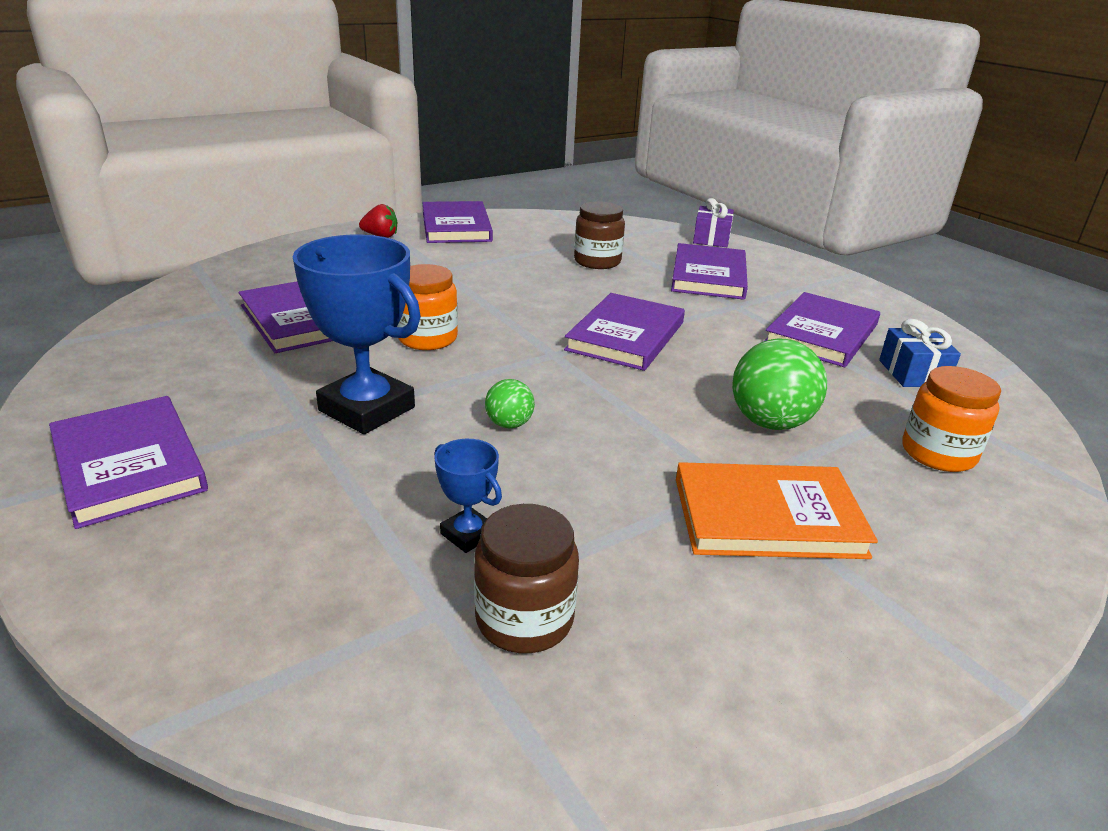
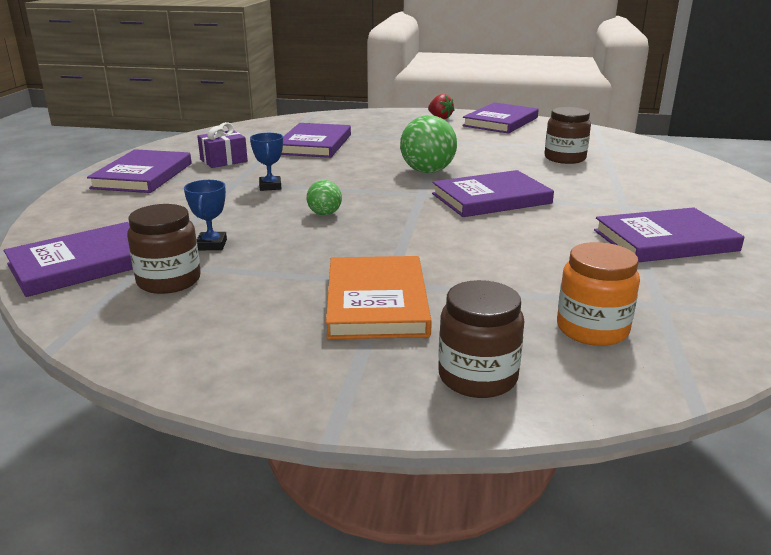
camera: 45 degrees right, 5 degrees down
blue trophy [292,235,421,434] -> blue trophy [250,133,283,191], size x0.47
orange jar [397,264,458,350] -> none
purple book [671,243,748,300] -> purple book moved to [4,222,133,297]
orange book [676,462,878,559] -> orange book turned 45 degrees clockwise [326,256,432,339]
purple gift [693,198,734,247] -> purple gift moved to [197,122,248,168]
green ball [732,339,827,430] -> green ball moved to [400,115,457,173]
blue gift [879,319,961,387] -> none
none -> brown jar [438,280,524,398]

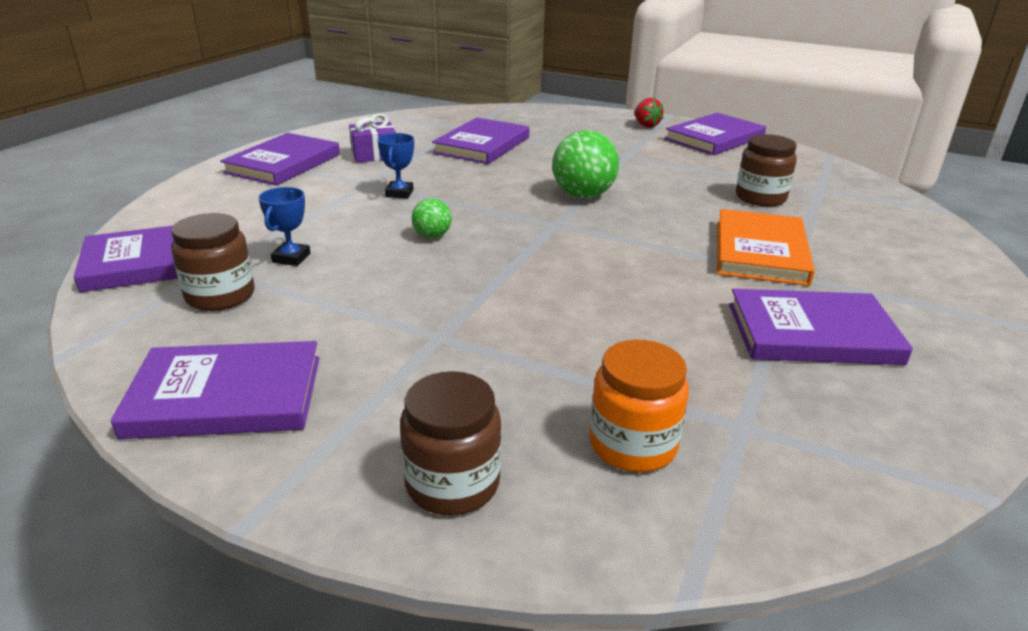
camera: 15 degrees right, 5 degrees up
orange book [326,256,432,339] -> orange book moved to [718,209,815,286]
purple book [432,170,554,217] -> purple book moved to [111,341,319,439]

